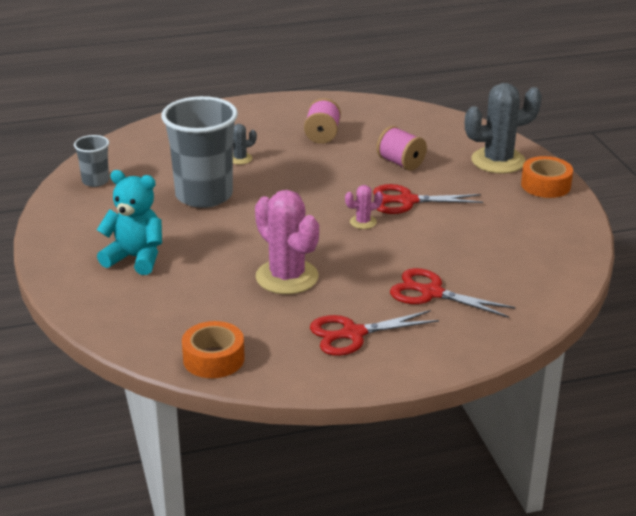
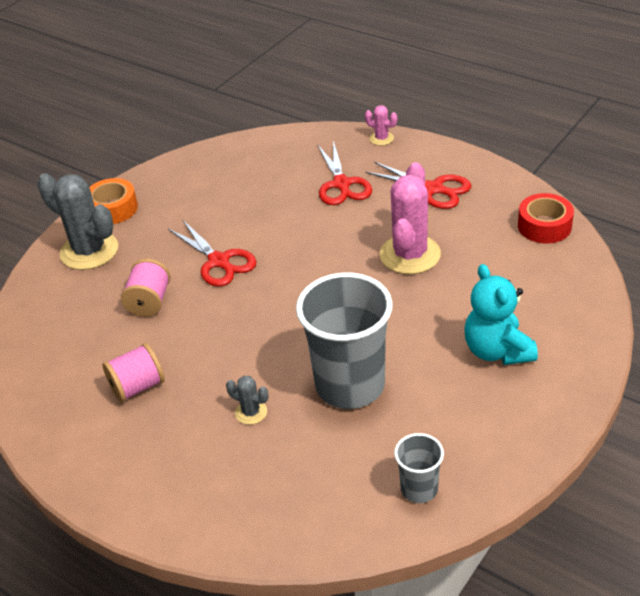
camera: 125 degrees left, 10 degrees up
orange tape [182,321,245,378] -> red tape [518,193,574,244]
pink cactus [345,185,383,229] -> pink cactus moved to [365,105,397,145]

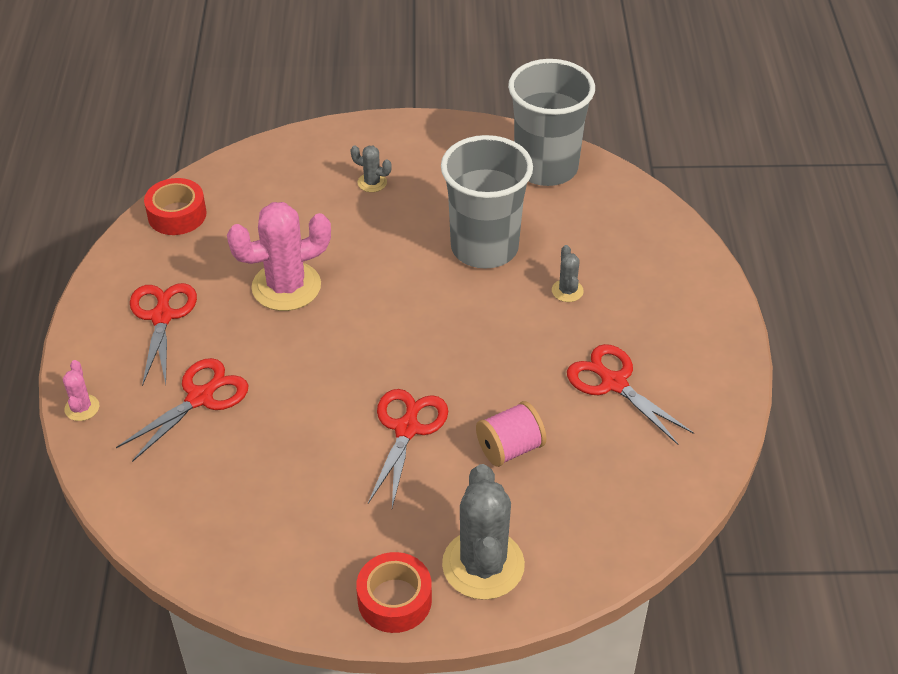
camera: 130 degrees left, 5 degrees up
orange tape [89,178,138,224] -> red tape [356,552,432,633]
pink spool [102,343,165,402] -> red scissors [567,344,694,445]
grey cup [394,433,444,503] -> grey cup [508,59,595,186], size x2.08
turquoise teddy bear [465,264,538,365] -> grey cactus [350,146,392,192]

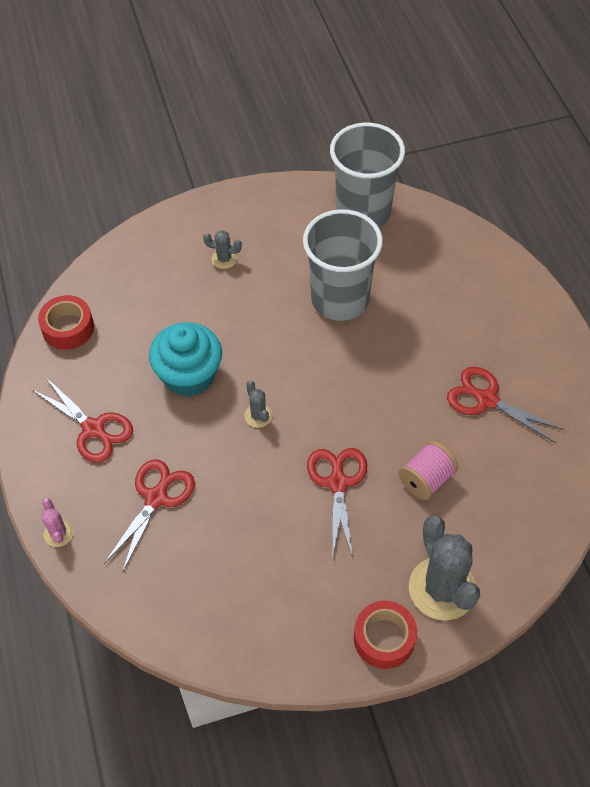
camera: 15 degrees left, 10 degrees up
red scissors [130,283,197,386] -> red scissors turned 150 degrees clockwise [32,378,133,462]
pink cactus [227,202,331,311] -> turquoise cupcake [149,322,222,397]
grey cactus [552,245,584,302] -> grey cactus moved to [245,381,273,428]

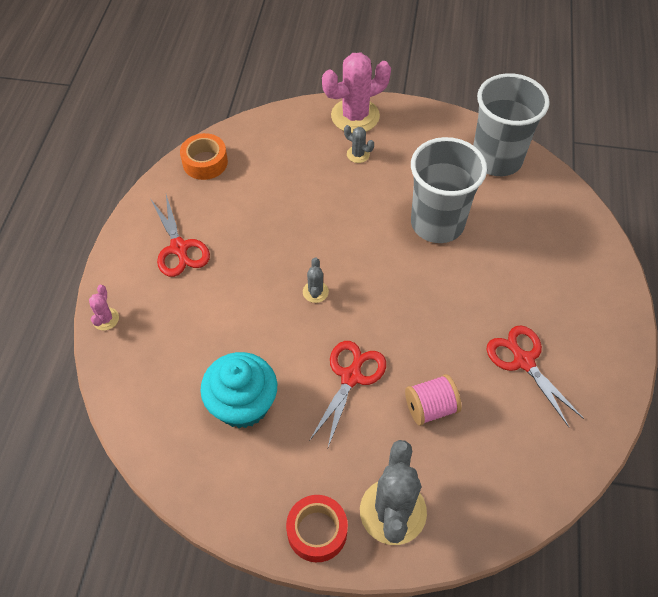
camera: 25 degrees right, 0 degrees up
red tape [38,295,94,350] -> orange tape [180,133,228,180]
red scissors [104,459,195,573] -> none
turquoise cupcake [149,322,222,397] -> turquoise cupcake moved to [200,352,277,428]
none -> pink cactus [322,53,391,133]

